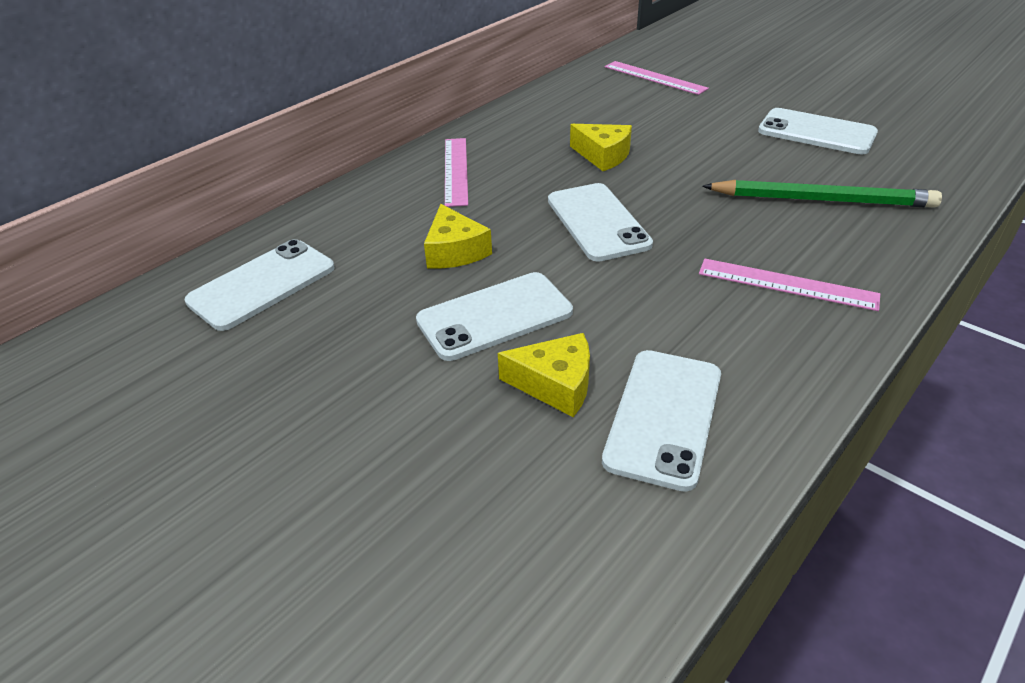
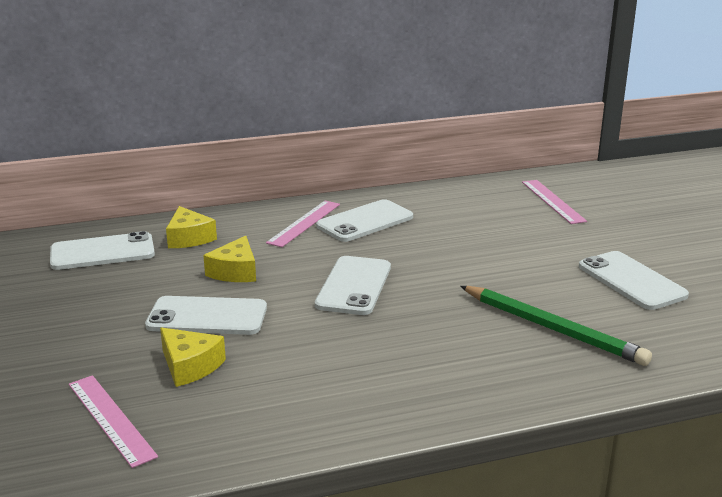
camera: 30 degrees right, 15 degrees down
yellow cheese [570,124,632,171] -> yellow cheese moved to [166,206,217,248]
white phone [602,350,721,492] -> white phone moved to [316,199,413,242]
pink ruler [699,259,880,311] -> pink ruler moved to [69,375,158,468]

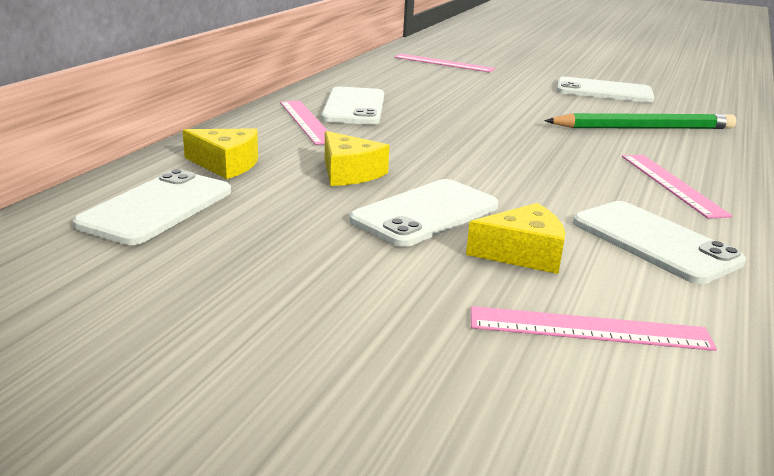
camera: 50 degrees left, 0 degrees up
white phone [315,256,391,315] -> white phone moved to [573,201,746,284]
none -> pink ruler [622,155,732,219]

